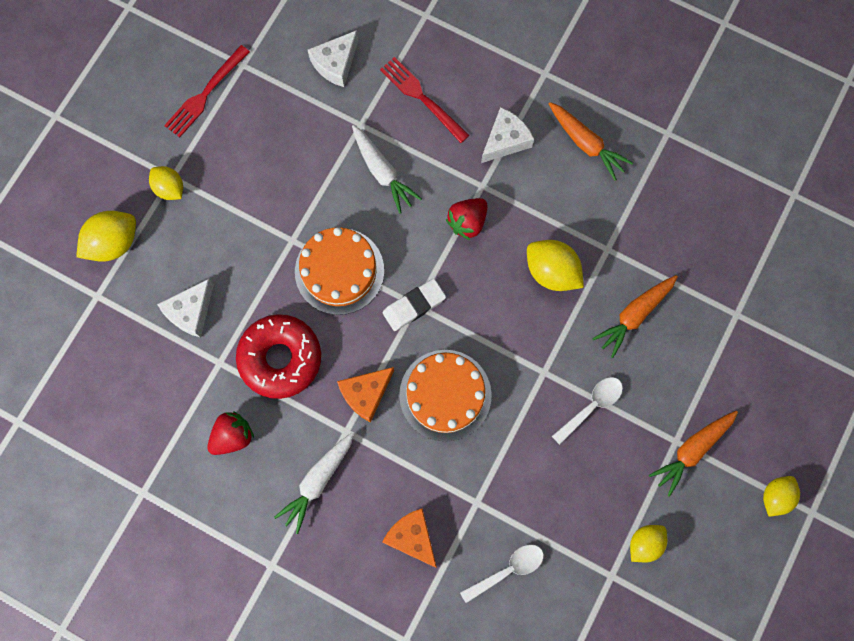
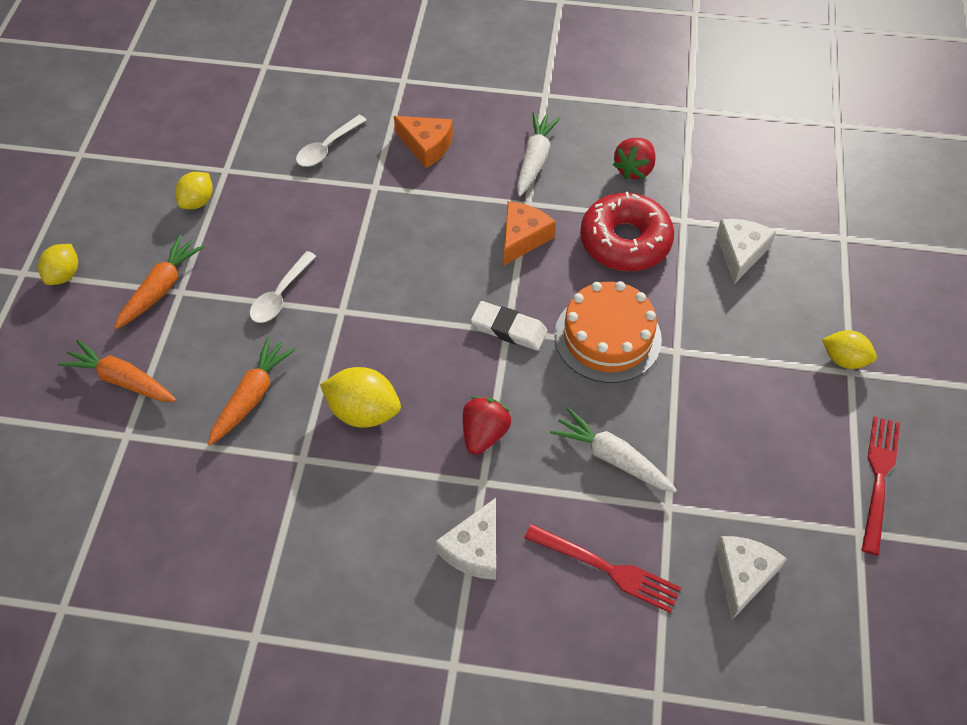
camera: 160 degrees right, 20 degrees down
yellow lemon [76,211,136,262] -> none
white eraser [383,279,446,331] -> white eraser turned 75 degrees clockwise [471,301,548,351]
orange cake [399,350,492,441] -> none
orange carrot [549,102,633,181] -> orange carrot moved to [58,339,176,402]

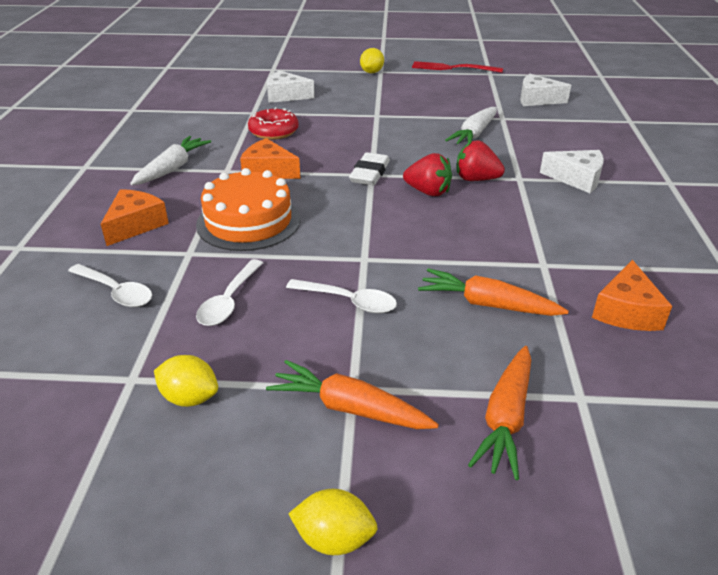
camera: 95 degrees left, 20 degrees down
yellow lemon [320,367,401,428] -> none
white carrot [517,112,561,197] -> white carrot turned 105 degrees clockwise [130,136,211,185]
red fork [524,524,681,613] -> none
orange cake [554,281,662,383] -> orange cake moved to [196,168,300,251]
red donut [580,192,674,271] -> red donut [248,107,299,140], size x0.66
red strawberry [613,138,656,180] -> red strawberry moved to [403,153,452,196]
none -> white spoon [196,259,263,326]
none -> orange cheese [592,260,672,331]

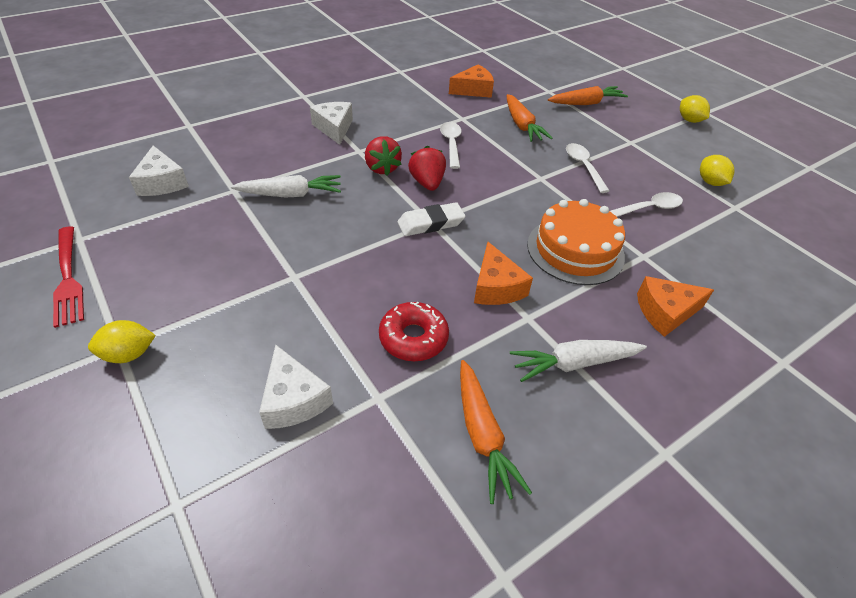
camera: 130 degrees left, 10 degrees up
white spoon [68,264,152,307] -> white spoon moved to [440,122,461,169]
orange carrot [266,360,439,429] -> orange carrot moved to [460,360,532,504]

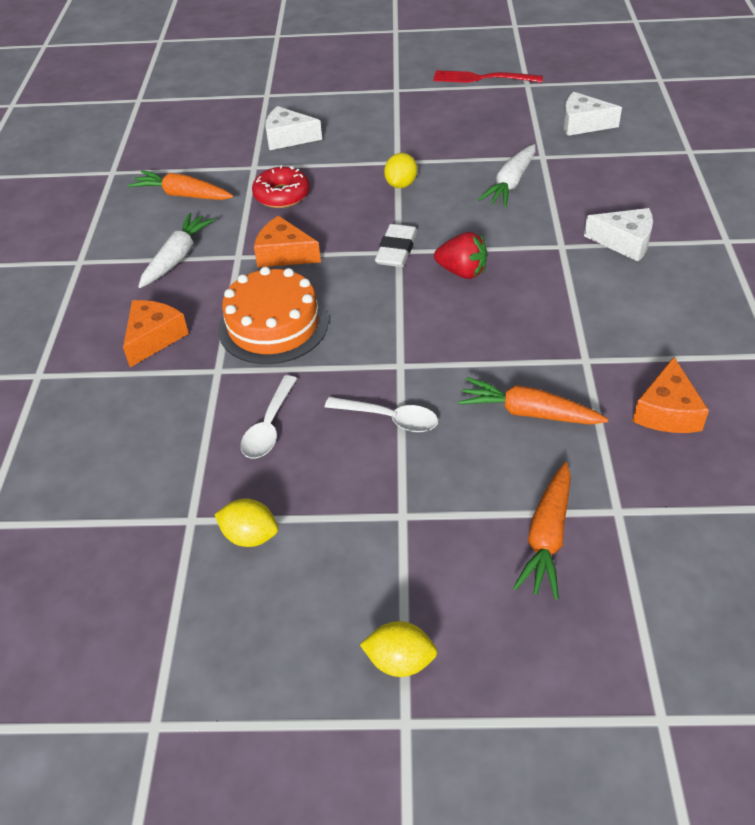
camera: 130 degrees right, 0 degrees up
yellow lemon [88,320,156,363] -> yellow lemon moved to [384,153,417,188]
red strawberry [365,136,402,175] -> none
white spoon [440,122,461,169] -> none

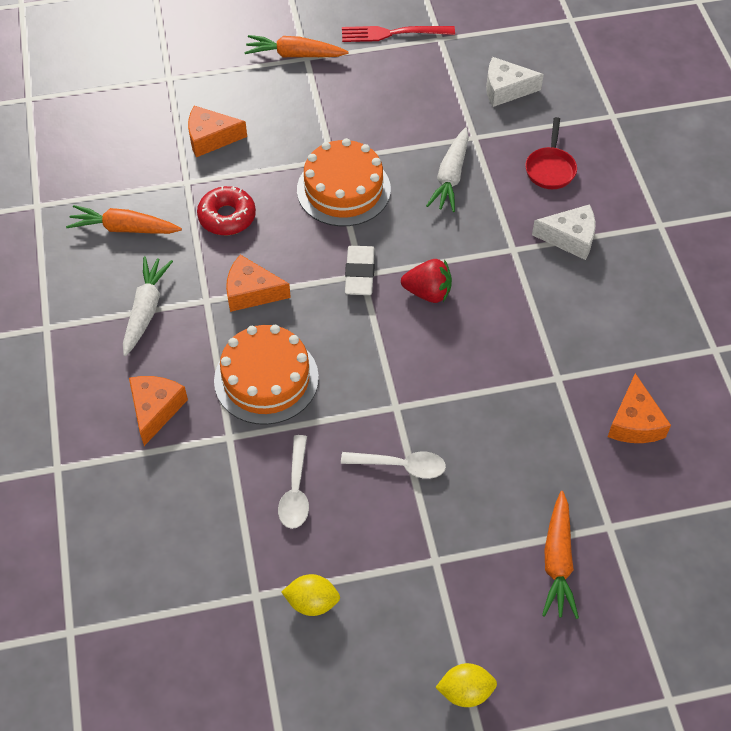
camera: 15 degrees left, 10 degrees up
white cheese [265,106,322,150] -> orange cheese [188,106,247,157]
yellow lemon [384,153,417,188] -> orange cake [297,138,391,226]
orange carrot [458,377,608,425] -> orange carrot moved to [244,35,348,57]
none -> red pan [525,117,577,189]

